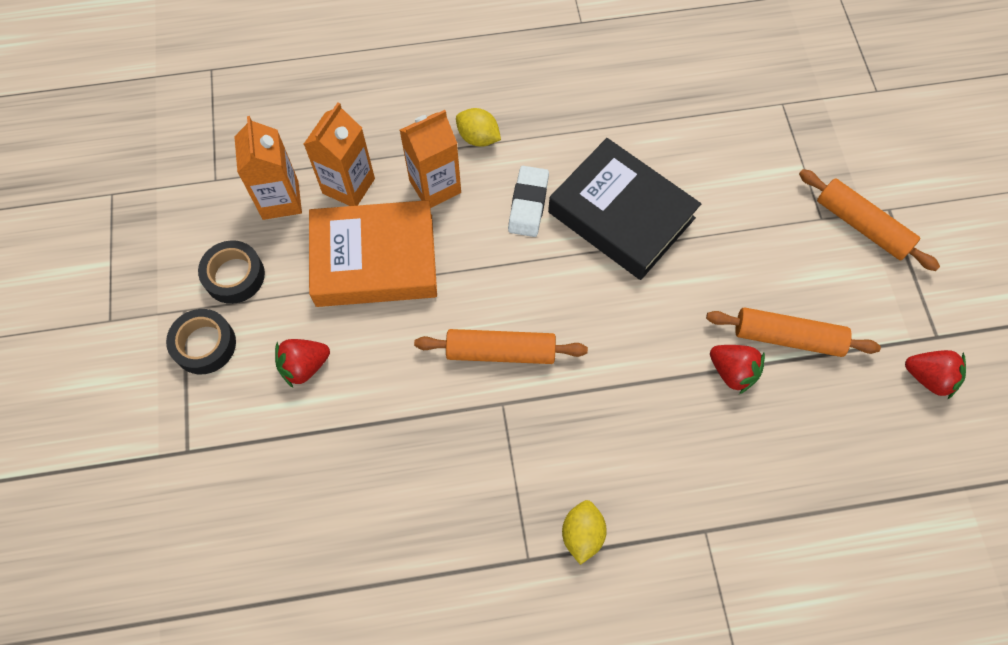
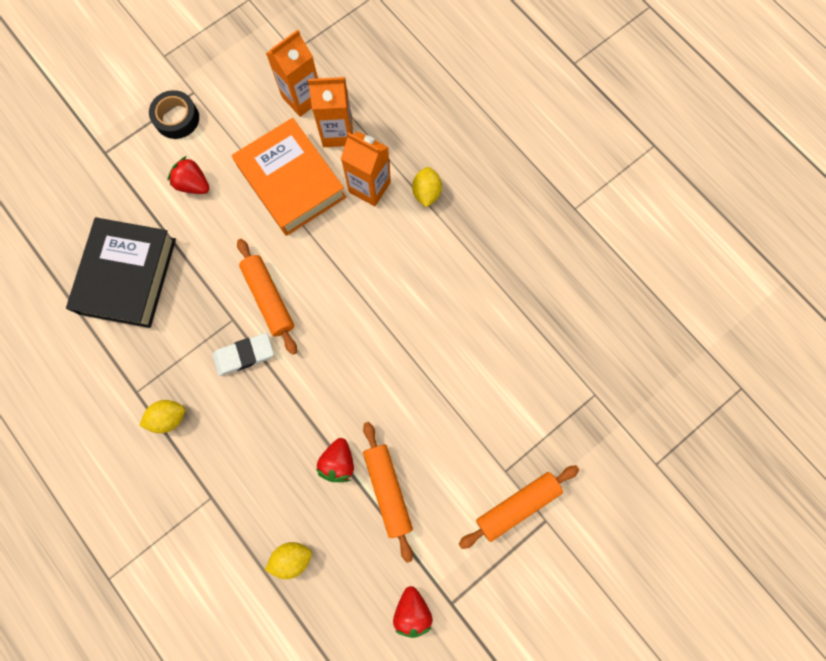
camera: 60 degrees right, 10 degrees up
black tape [198,240,265,304] -> none
white eraser [508,166,549,237] -> white eraser moved to [212,333,274,376]
black book [548,138,701,280] -> black book moved to [66,217,176,328]
orange rolling pin [799,169,940,271] -> orange rolling pin turned 45 degrees clockwise [459,465,579,549]
none -> yellow lemon [265,542,312,579]

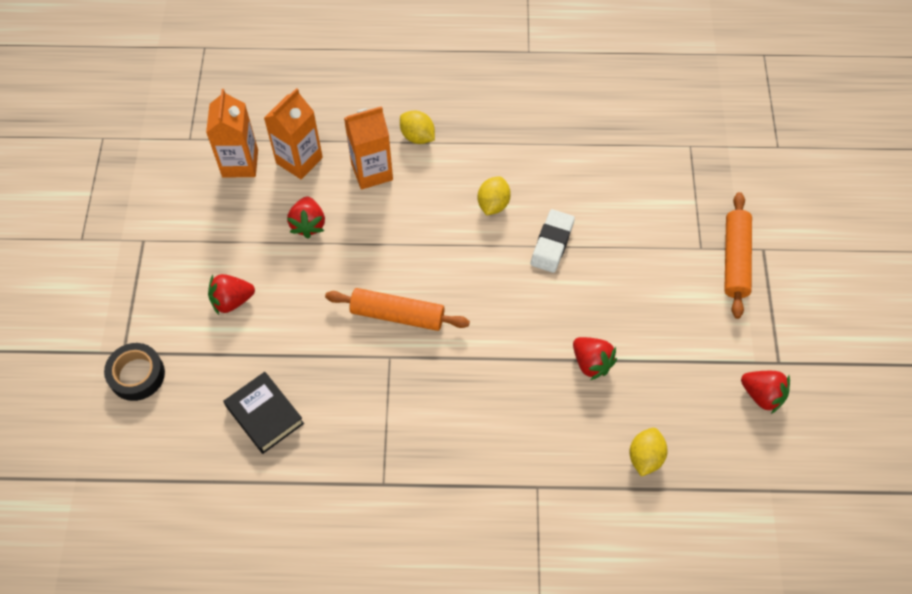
camera: 50 degrees left, 15 degrees down
black book [66,217,176,328] -> black book [223,372,304,454], size x0.57
yellow lemon [139,400,185,433] -> yellow lemon moved to [478,176,511,215]
black tape [149,90,199,139] -> black tape moved to [104,343,165,401]
white eraser [212,333,274,376] -> white eraser moved to [531,209,575,273]
orange book [232,118,346,236] -> red strawberry [287,197,325,239]
orange rolling pin [363,422,413,563] -> none

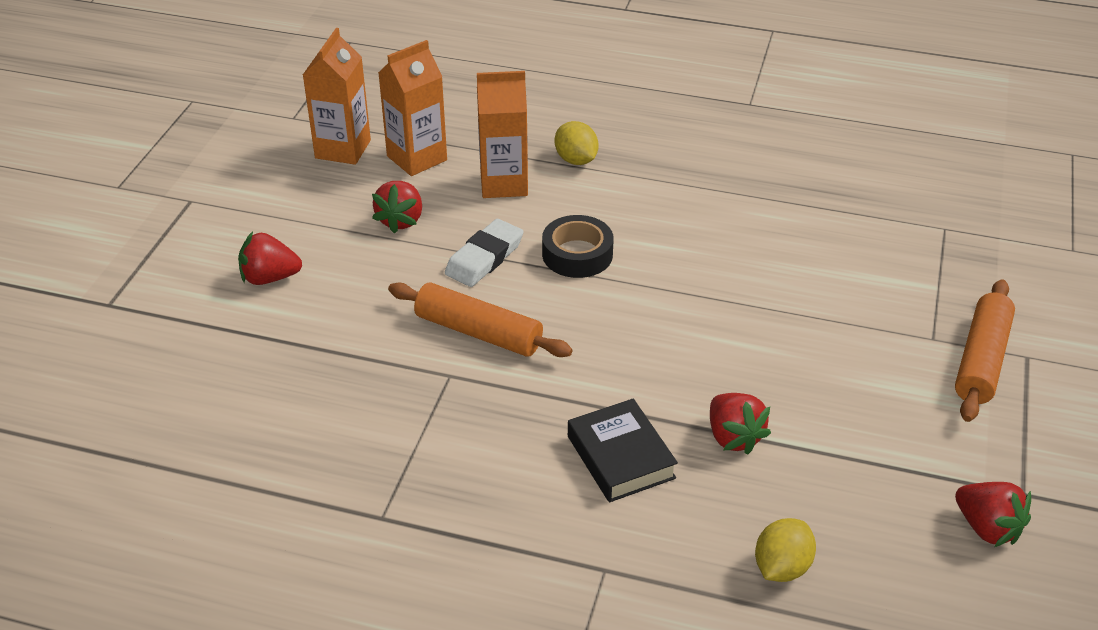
camera: 15 degrees right, 20 degrees down
black tape [104,343,165,401] -> black tape moved to [542,215,614,278]
black book [223,372,304,454] -> black book moved to [568,398,678,502]
yellow lemon [478,176,511,215] -> none
white eraser [531,209,575,273] -> white eraser moved to [445,219,523,287]

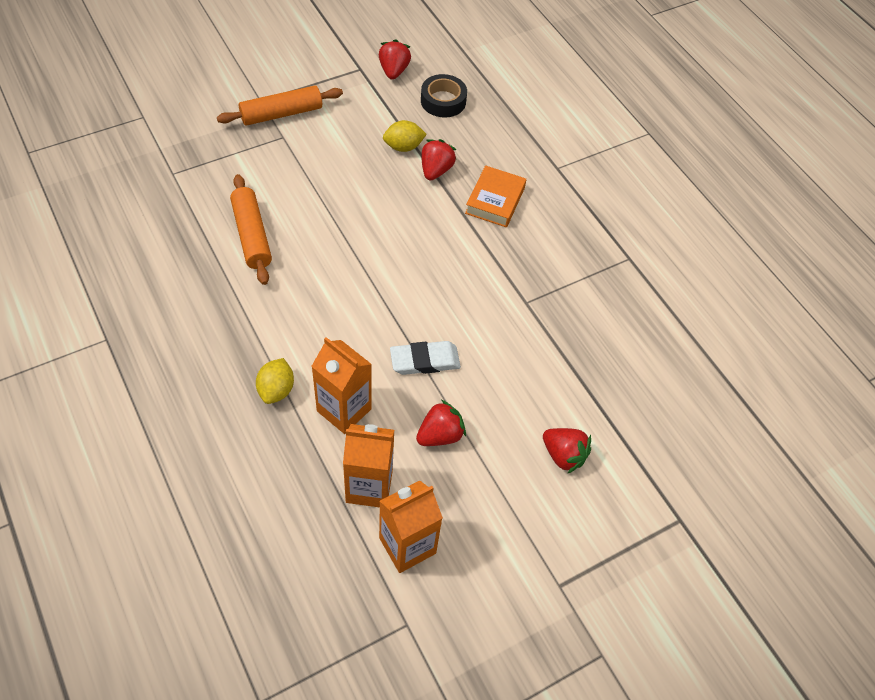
camera: 140 degrees left, 15 degrees up
orange rolling pin [388,283,573,357] -> orange rolling pin moved to [230,174,272,285]
black tape [542,215,614,278] -> black tape moved to [421,74,467,118]
black book [568,398,678,502] -> orange book [465,165,526,228]
yellow lemon [755,518,816,582] -> yellow lemon moved to [383,120,427,152]

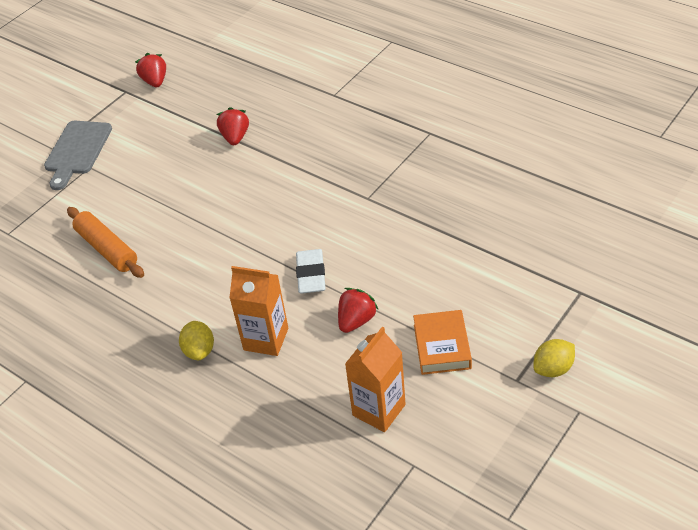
camera: 15 degrees left, 10 degrees down
orange rolling pin [217,85,343,126] -> grey cutting board [44,121,112,190]
orange carton [343,424,394,507] -> none
yellow lemon [383,120,427,152] -> yellow lemon moved to [533,339,575,377]
white eraser [390,341,461,375] -> white eraser turned 60 degrees counterclockwise [296,249,326,294]
black tape [421,74,467,118] -> none
orange book [465,165,526,228] -> orange book moved to [413,310,472,375]
red strawberry [543,428,591,474] -> none

